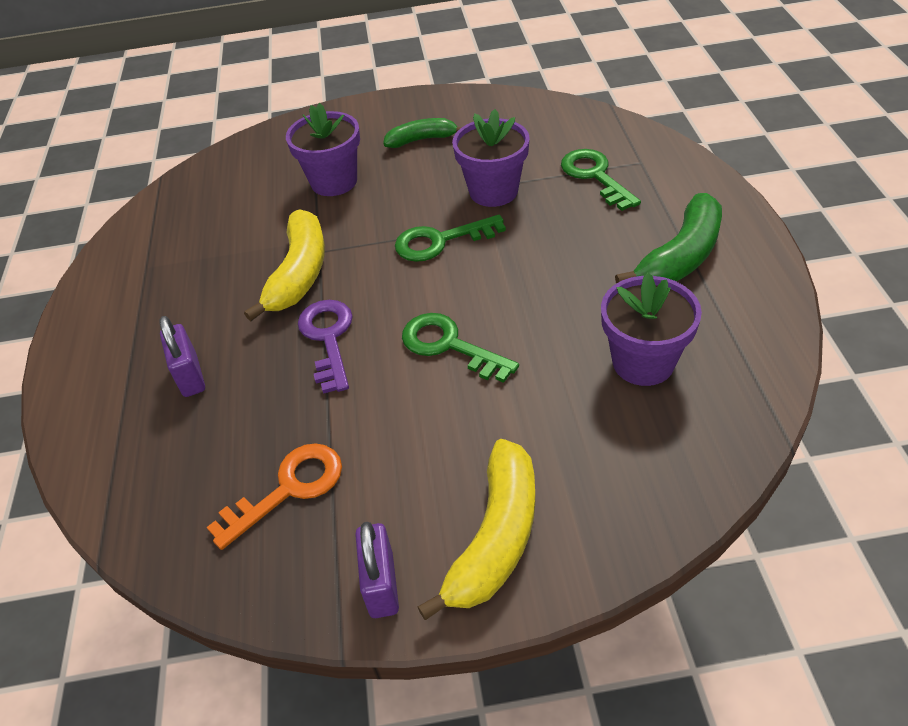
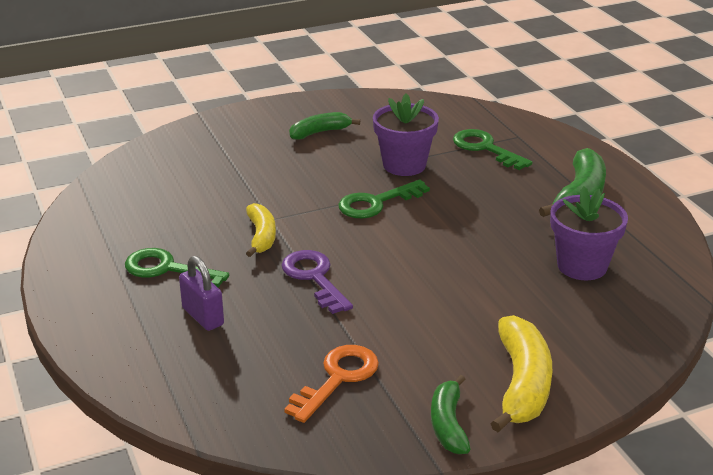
camera: 20 degrees left, 15 degrees down
yellow banana [244,209,325,321] -> yellow banana [246,203,276,257], size x0.63
purple flower pot [286,103,360,196] -> none
purple padlock [355,522,399,618] -> green banana [431,375,471,454]
green key [402,313,519,383] -> green key moved to [125,248,229,288]

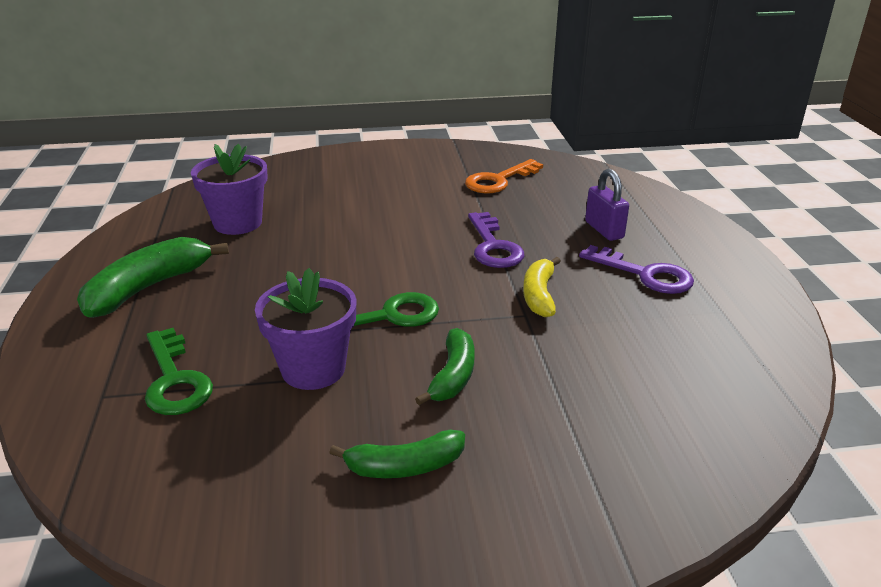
camera: 165 degrees left, 0 degrees up
green key [125,248,229,288] -> purple key [579,245,694,294]
green banana [431,375,471,454] -> green banana moved to [415,328,475,406]
yellow banana [490,315,552,432] -> none

